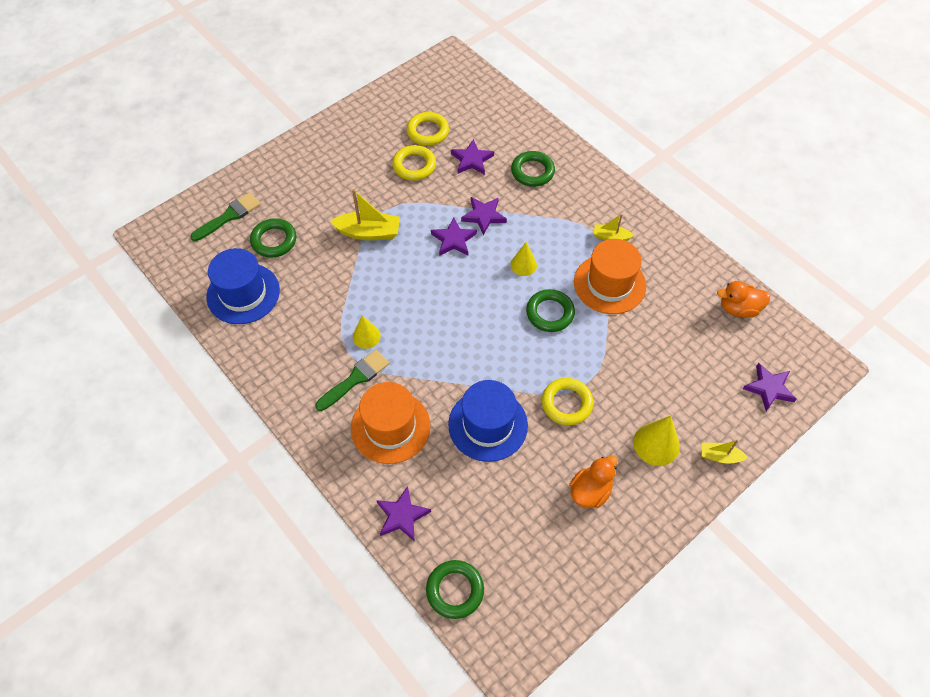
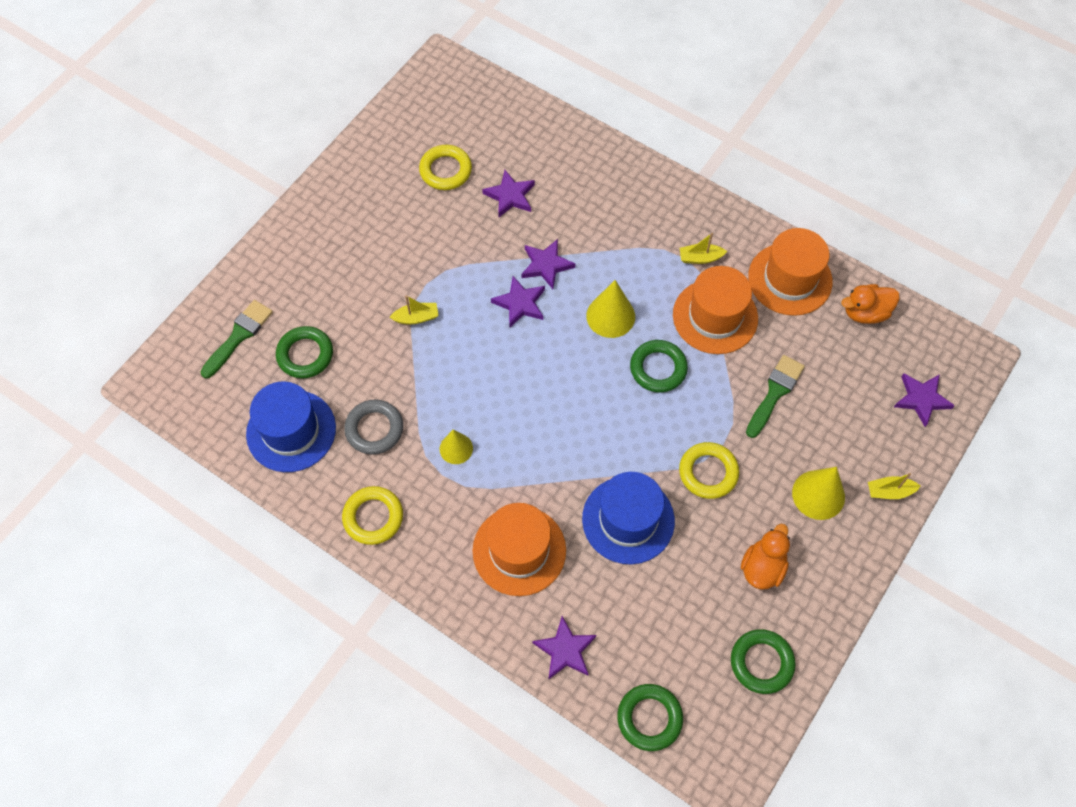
camera: 15 degrees left, 5 degrees up
green brush [315,350,389,411] -> green brush moved to [746,355,805,438]
yellow boat [330,189,400,240] -> yellow boat [389,295,439,325], size x0.58
yellow ring [392,145,436,181] -> yellow ring moved to [342,486,403,545]
yellow cone [510,242,537,276] -> yellow cone [586,280,635,338], size x1.54
green ring [511,151,555,187] -> green ring moved to [731,629,796,694]
none -> grey ring [344,400,403,455]
none -> orange hat [748,228,833,316]

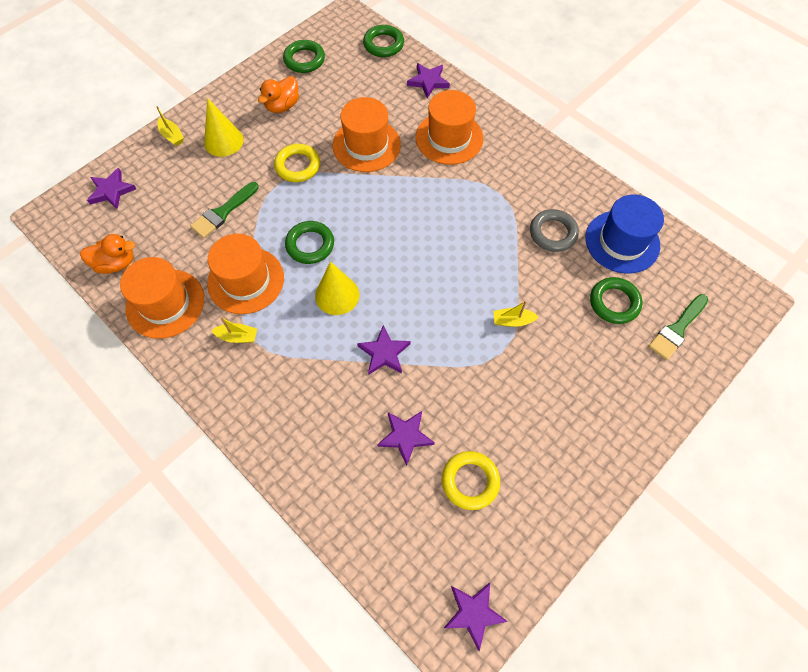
camera: 170 degrees left, 0 degrees up
yellow ring [342,486,403,545] -> none
yellow cone [440,430,473,464] -> none
purple star [491,276,545,327] -> purple star moved to [444,583,508,651]
blue hat [582,472,675,564] -> orange hat [332,97,401,172]
yellow boat [868,473,921,499] -> yellow boat turned 45 degrees clockwise [156,106,184,146]

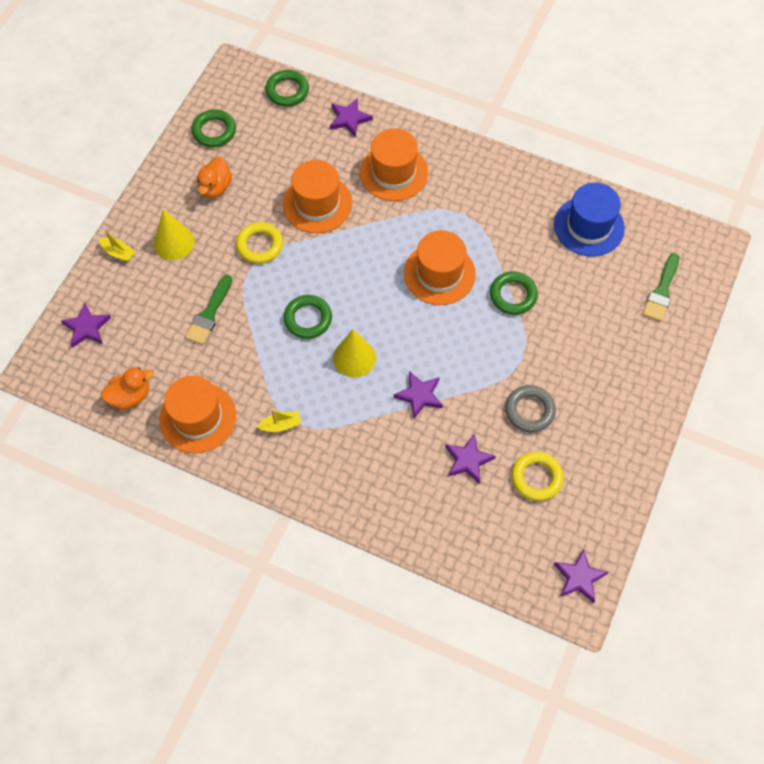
camera: 20 degrees left, 0 degrees up
orange hat [207,234,284,314] -> orange hat moved to [404,230,476,305]
yellow boat [493,301,539,327] -> none
grey ring [530,209,579,252] -> grey ring moved to [505,385,556,432]
green ring [590,277,642,324] -> green ring moved to [490,272,538,315]

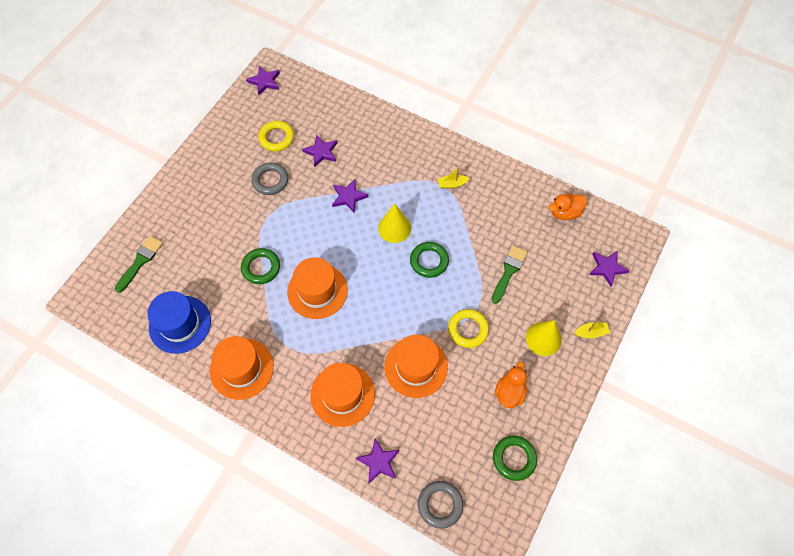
camera: 175 degrees left, 0 degrees up
yellow boat [99,230,135,262] -> yellow boat turned 135 degrees clockwise [574,321,610,338]
orange hat [159,376,236,453] -> orange hat moved to [210,336,274,400]
green ring [265,70,309,107] -> grey ring [418,481,463,529]

